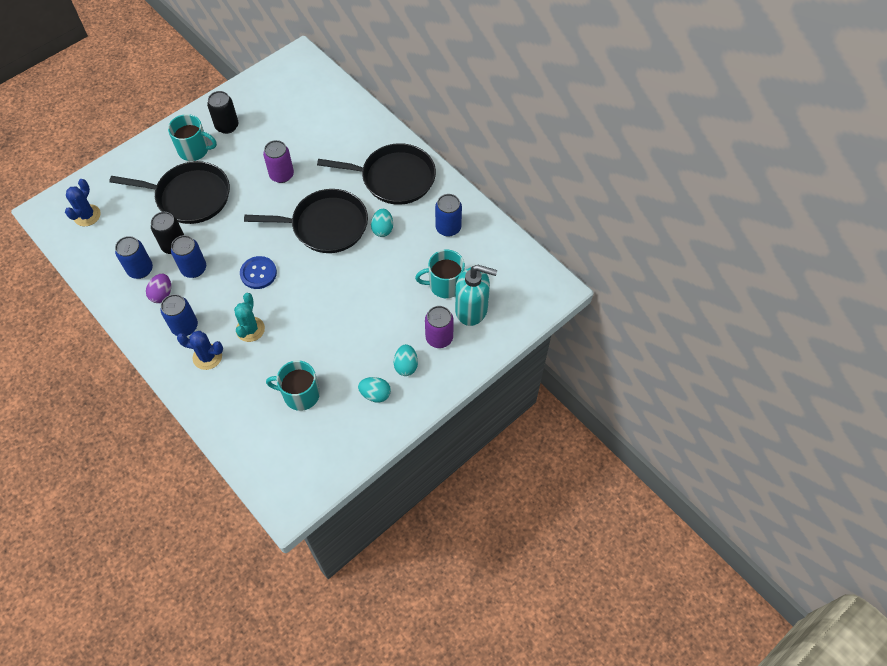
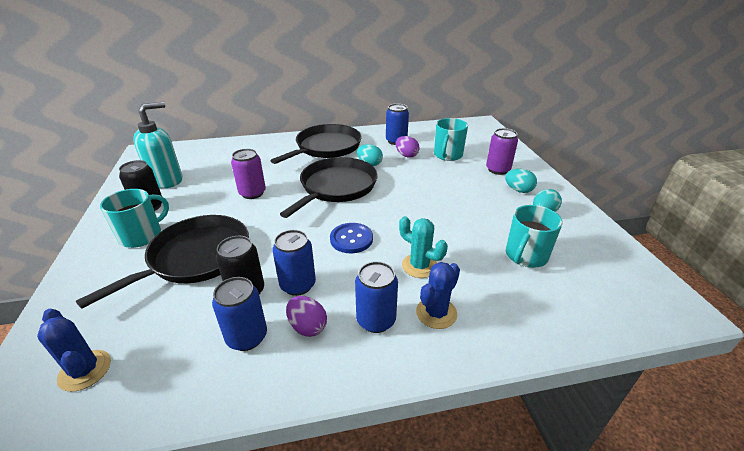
camera: 60 degrees left, 25 degrees down
turquoise soap dispenser [455,265,497,326] -> turquoise soap dispenser moved to [133,102,182,188]
none -> purple egg [395,136,420,158]

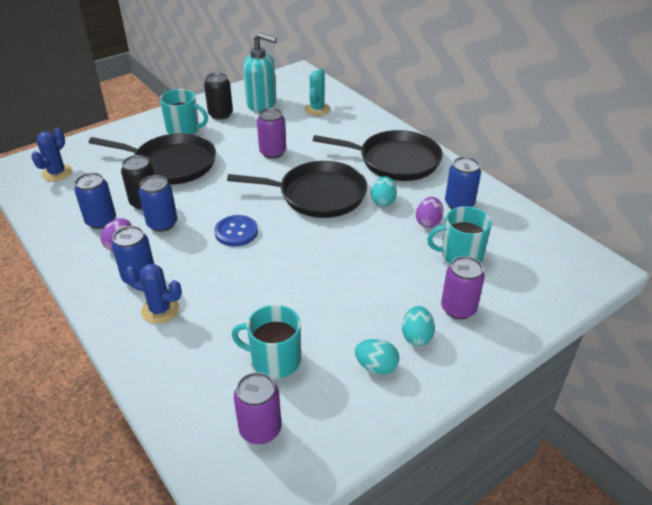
camera: 65 degrees right, 5 degrees up
turquoise cactus [399,216,448,278] -> turquoise cactus moved to [305,68,330,116]
none -> purple can [234,372,282,444]

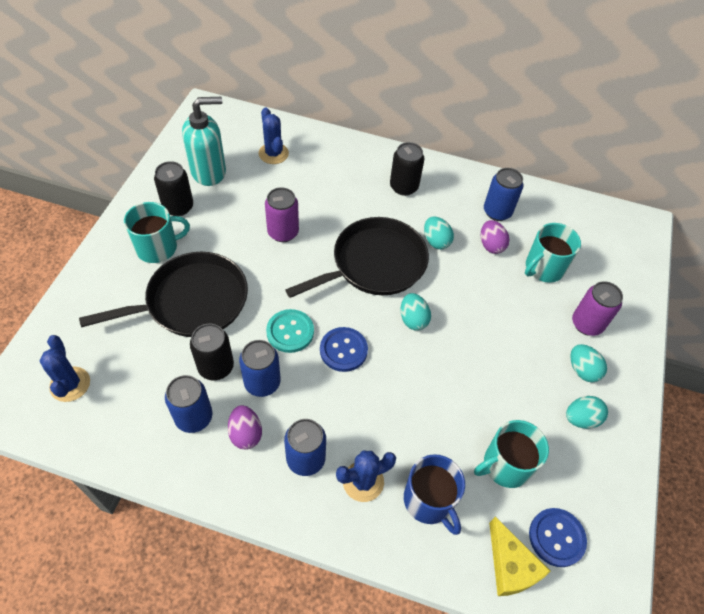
camera: 40 degrees left, 15 degrees up
purple can [234,372,282,444] -> blue button [529,508,587,567]
turquoise cactus [305,68,330,116] -> blue cactus [258,107,289,164]
black pan [313,130,443,181] -> black can [390,142,424,196]
none -> turquoise button [266,309,314,353]
none -> turquoise egg [400,293,431,330]
none -> blue mug [404,454,465,535]
none -> yellow cheese [489,517,550,596]

